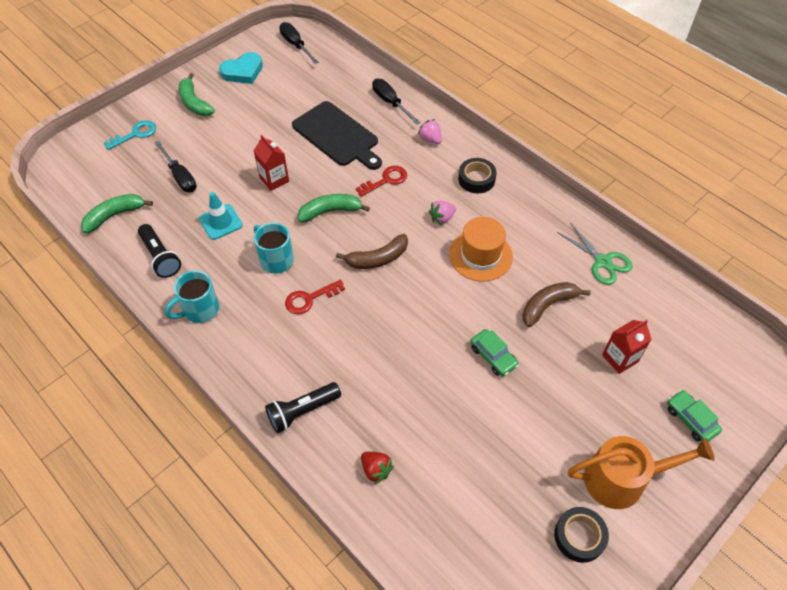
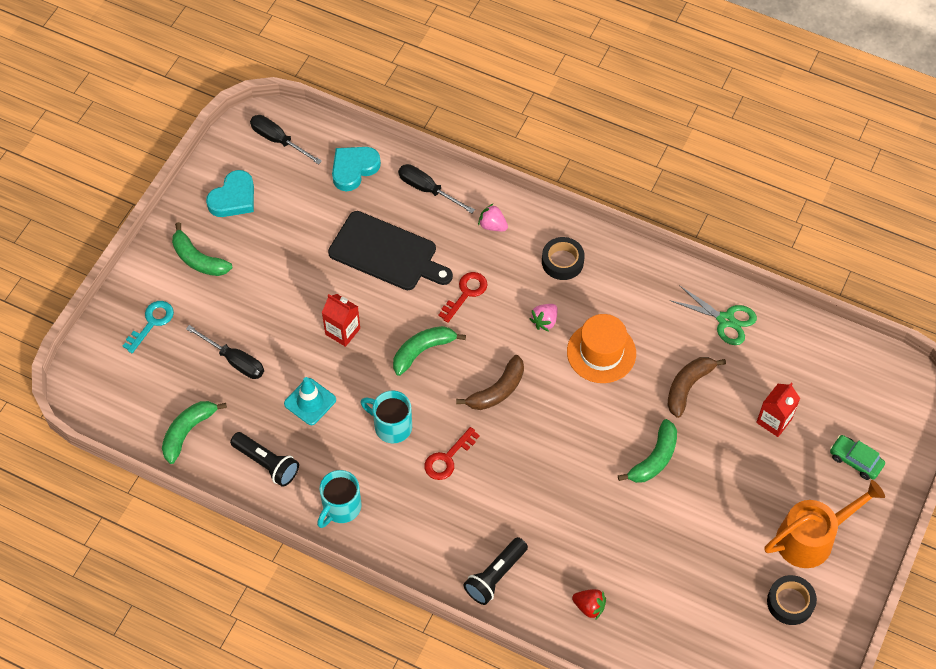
camera: 20 degrees left, 5 degrees up
green car [470,329,519,376] -> green banana [618,419,677,483]
none -> turquoise heart [332,147,381,191]

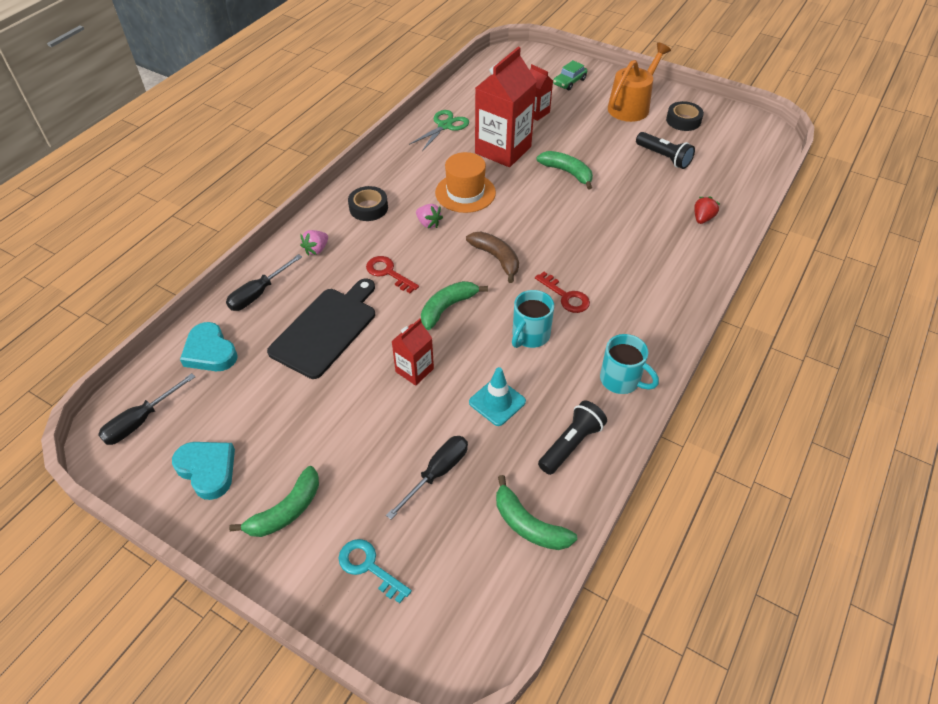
camera: 85 degrees left, 10 degrees down
green banana [393,326,466,376] -> green banana turned 75 degrees clockwise [421,281,488,330]
black flashlight [463,537,528,605] -> black flashlight moved to [636,132,695,169]
brown banana [667,357,726,418] -> red carton [475,47,537,167]
orange watering can [764,480,885,568] -> orange watering can turned 60 degrees clockwise [608,43,671,122]

